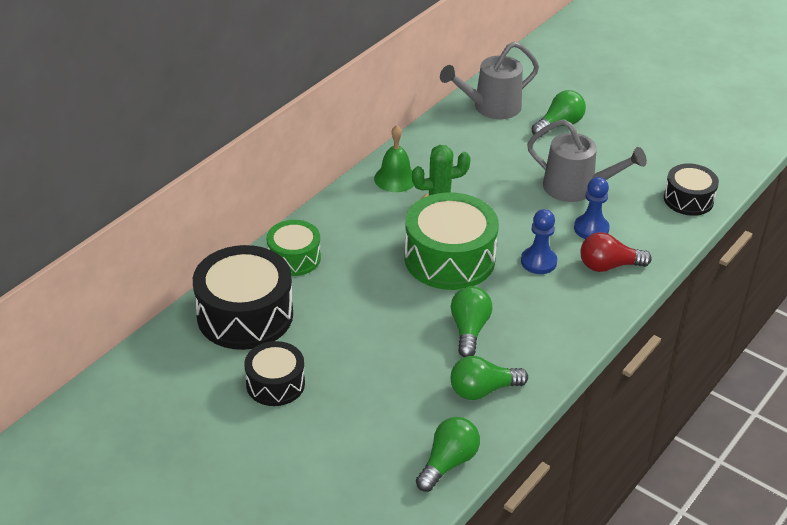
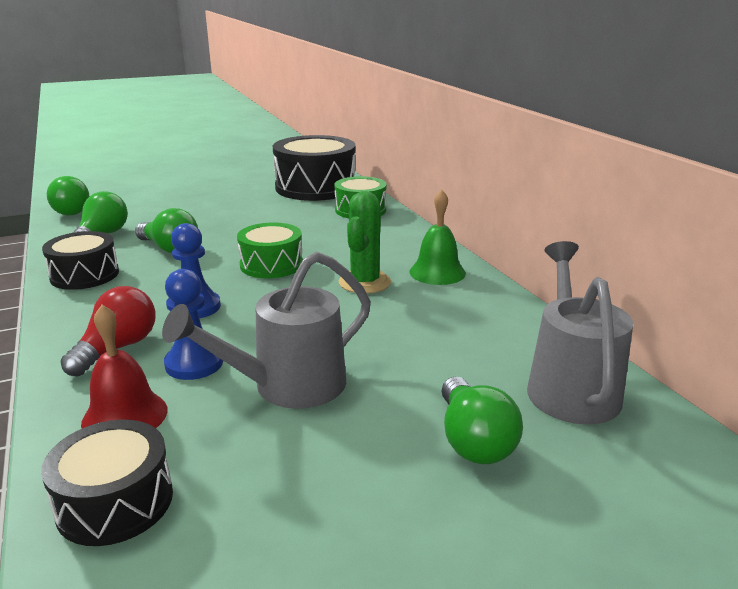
camera: 120 degrees right, 15 degrees down
black drum [244,341,305,406] -> black drum moved to [42,231,119,290]
green drum [404,192,499,290] -> green drum [237,223,303,278], size x0.58
none -> red bell [81,305,168,429]

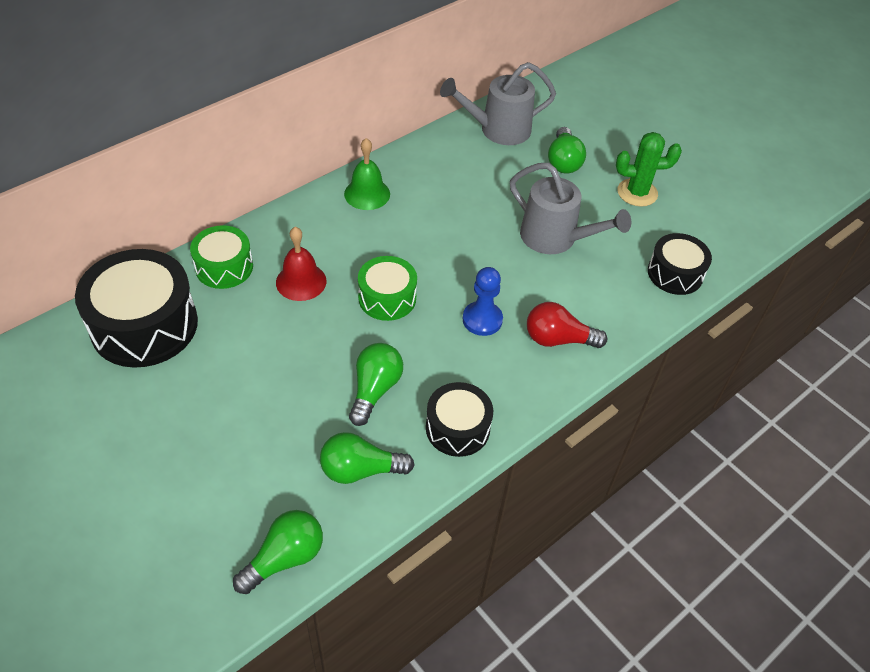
camera: 110 degrees left, 25 degrees up
red bell [81,305,168,429] -> red bell moved to [276,227,327,301]
blue pawn [164,269,223,380] -> none
green cactus [339,191,391,294] -> green cactus moved to [616,132,682,207]
green light bulb [441,377,523,464] -> green light bulb turned 120 degrees clockwise [548,127,586,174]

